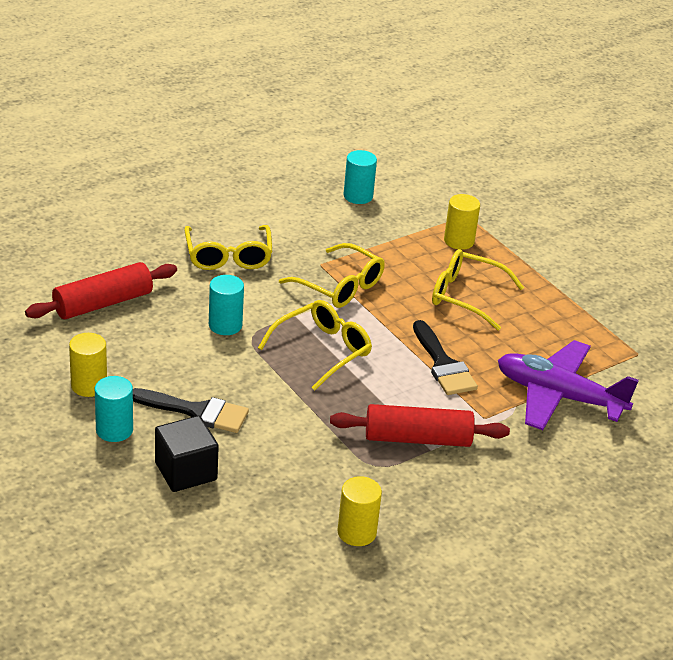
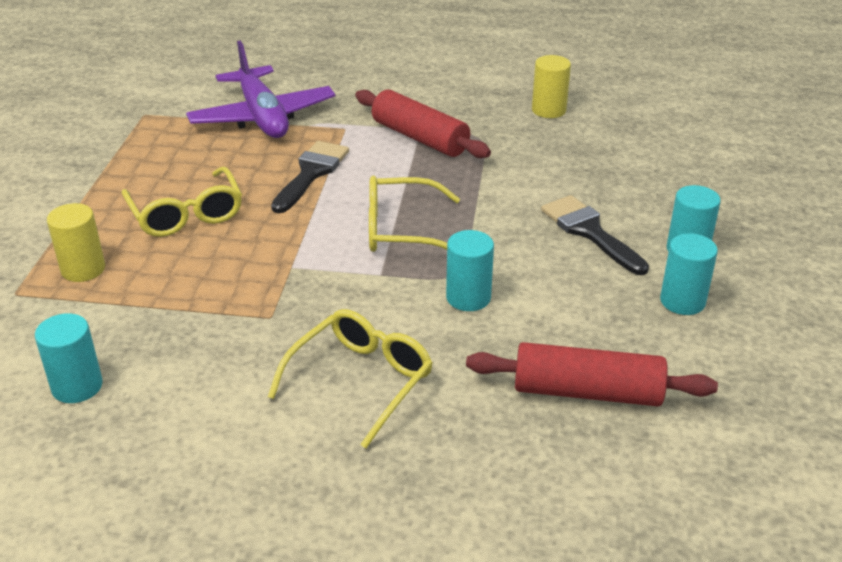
camera: 135 degrees left, 0 degrees up
yellow cylinder [69,333,107,397] -> turquoise cylinder [660,233,718,315]
black cube [155,416,219,492] -> none
yellow glasses [279,243,385,308] -> none

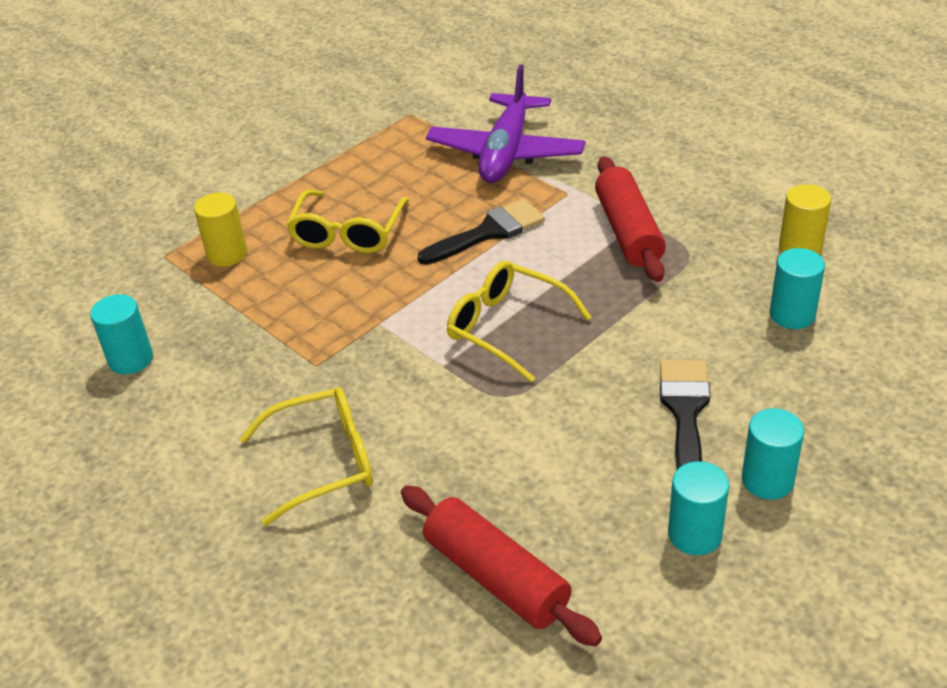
camera: 40 degrees right, 5 degrees up
turquoise cylinder [446,230,494,311] -> turquoise cylinder moved to [770,248,825,329]

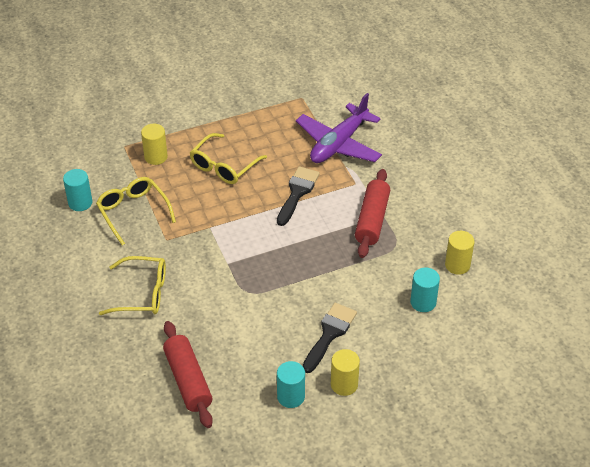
camera: 20 degrees right, 5 degrees up
black brush [417,199,545,265] -> black brush turned 60 degrees counterclockwise [277,166,320,226]
yellow glasses [447,261,591,383] -> yellow glasses moved to [96,177,176,245]
turquoise cylinder [742,408,804,500] -> yellow cylinder [331,349,360,396]

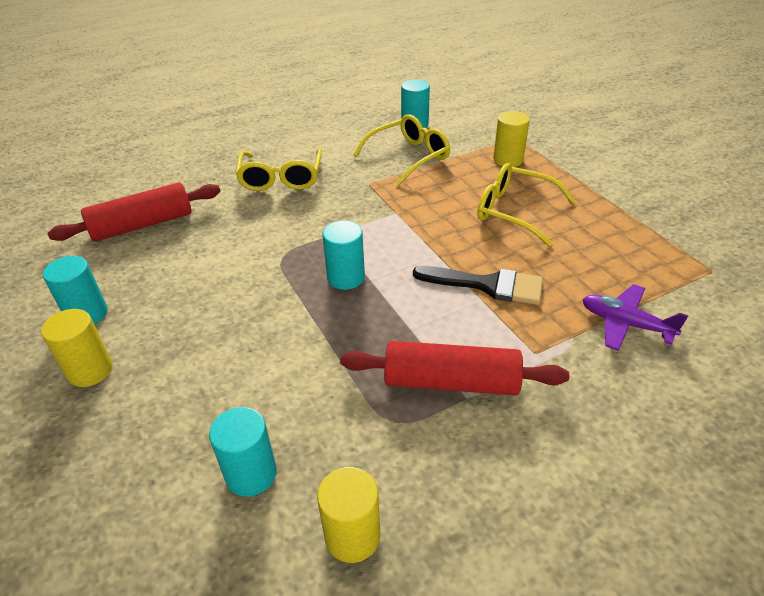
camera: 85 degrees right, 5 degrees down
purple plane [296,93,382,163] -> purple plane [582,284,688,351], size x0.57
black brush [303,303,357,373] -> none
none -> turquoise cylinder [322,220,365,290]

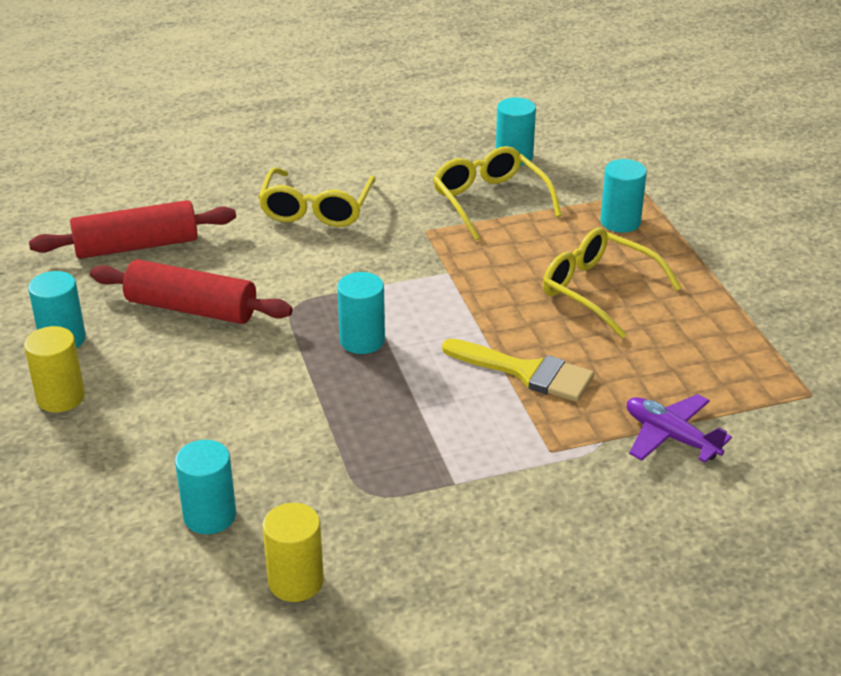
camera: 10 degrees right, 5 degrees down
red rolling pin [340,341,569,395] -> red rolling pin moved to [90,259,293,324]
yellow glasses [353,114,450,186] -> yellow glasses turned 90 degrees counterclockwise [433,146,562,240]
black brush [413,266,543,305] -> yellow brush [442,339,594,402]
yellow cylinder [493,111,530,167] -> turquoise cylinder [600,159,647,233]

